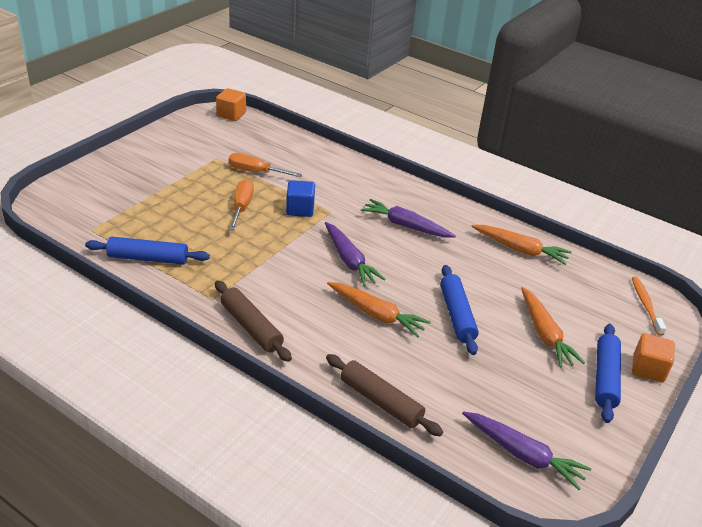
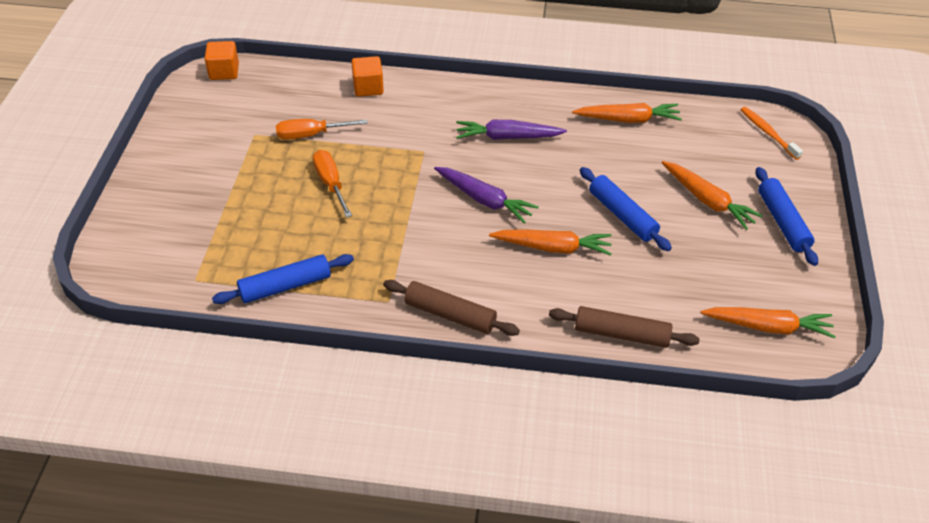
camera: 25 degrees left, 10 degrees up
blue cube [286,180,315,217] -> none
purple carrot [462,412,591,490] -> orange carrot [701,307,836,338]
orange cube [632,333,675,383] -> orange cube moved to [351,56,384,97]

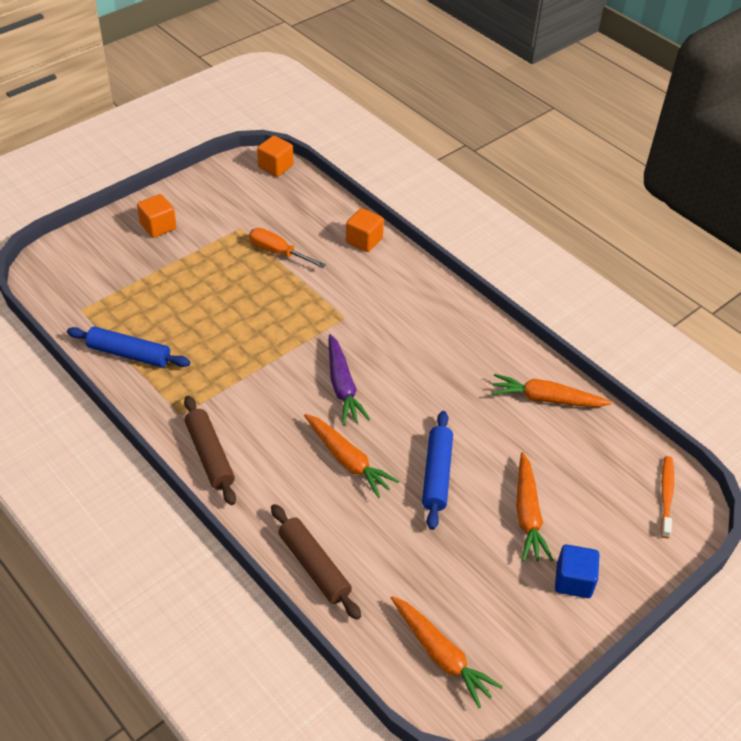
camera: 40 degrees right, 0 degrees up
orange screwdriver [313,150,352,218] -> none
purple carrot [456,120,567,140] -> none
orange carrot [572,103,682,123] -> orange carrot turned 150 degrees clockwise [491,374,612,407]
blue rolling pin [755,167,818,266] -> blue cube [555,544,600,598]
none -> orange cube [137,194,176,238]

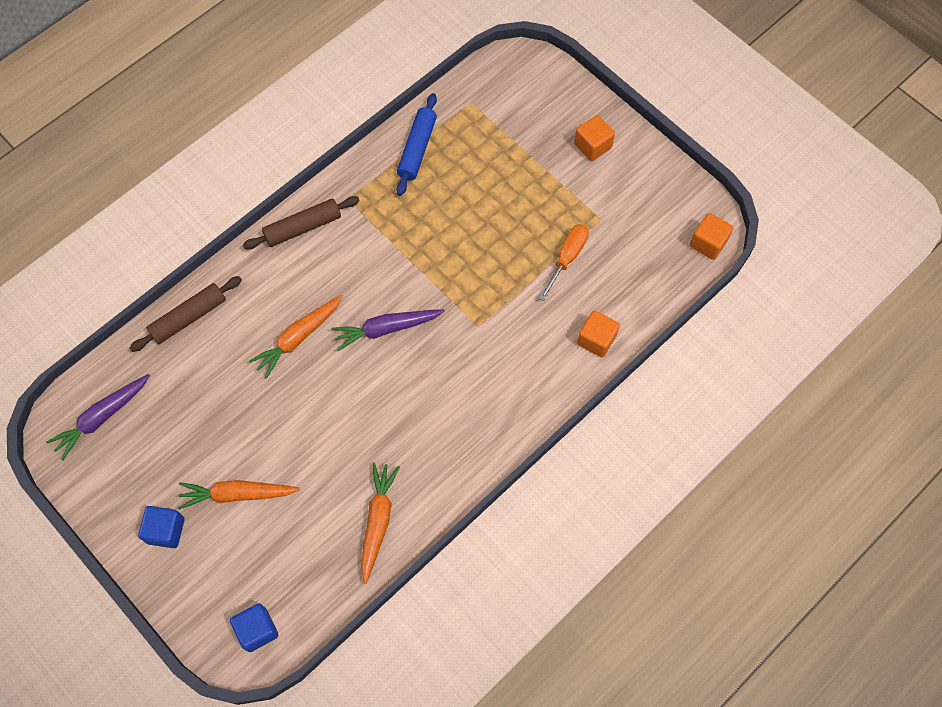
camera: 90 degrees right, 20 degrees up
orange carrot [391,596,503,708] -> purple carrot [46,374,150,461]
blue rolling pin [422,411,453,530] -> none
orange toothbrush [661,456,674,538] -> blue cube [230,603,278,652]

